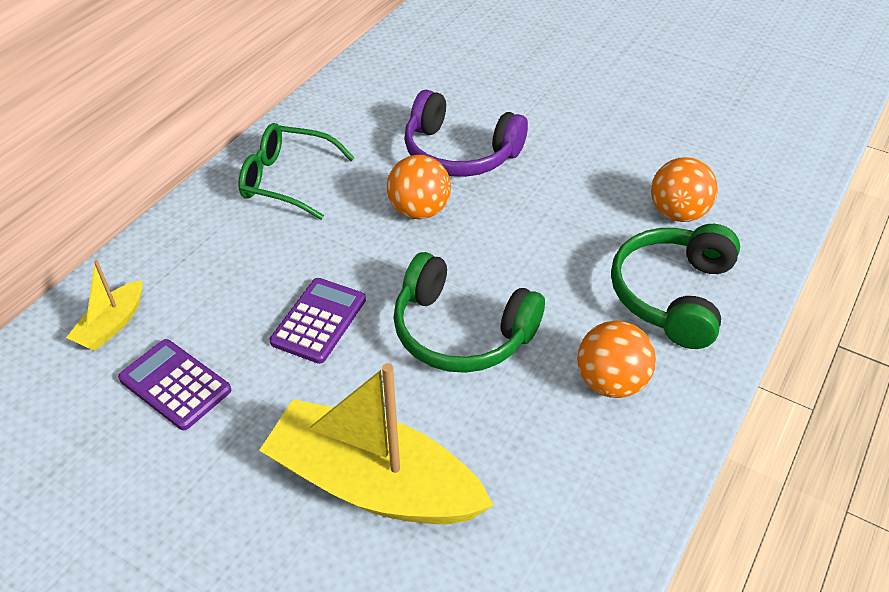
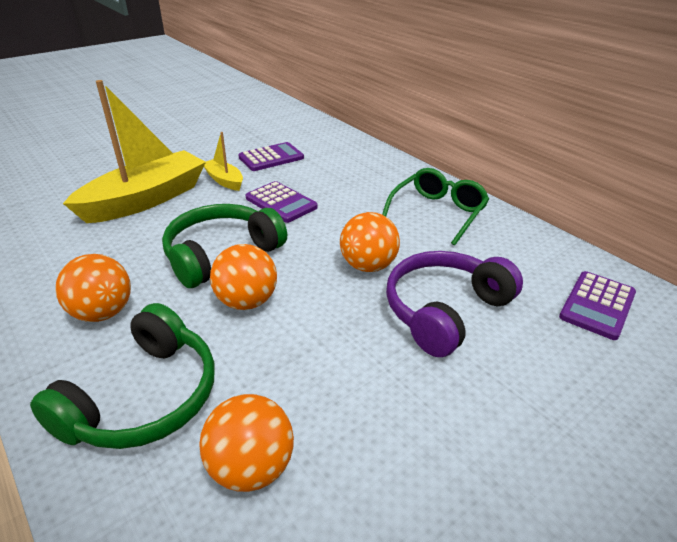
camera: 110 degrees right, 10 degrees down
yellow boat [66,260,142,351] -> yellow boat moved to [204,132,243,191]
green headphones [611,224,740,349] -> green headphones turned 75 degrees clockwise [30,303,215,449]
none -> orange ball [210,244,277,310]
none -> purple calculator [559,271,636,340]

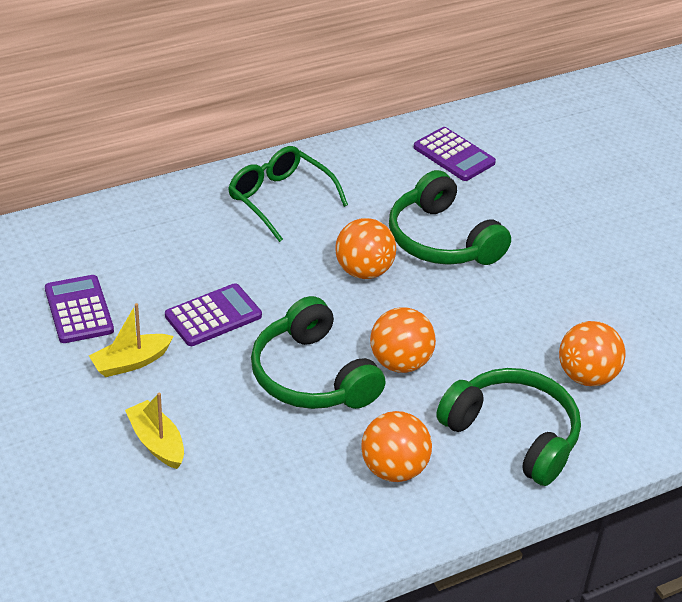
camera: 80 degrees left, 5 degrees up
yellow boat [63,80,206,223] -> yellow boat [125,393,184,469], size x0.47
purple headphones [386,251,523,357] -> green headphones [389,170,511,265]

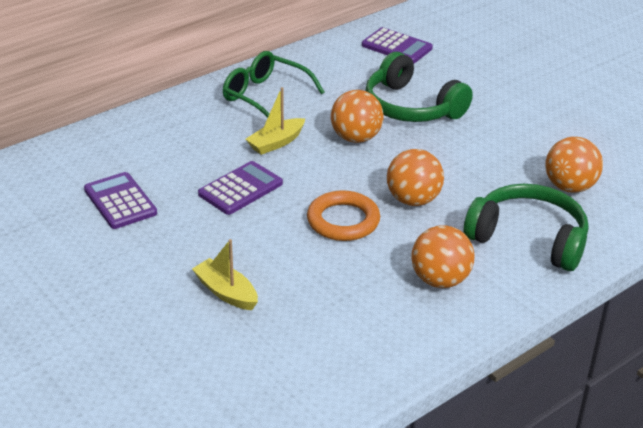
camera: 10 degrees left, 5 degrees down
yellow boat [89,303,174,377] -> yellow boat moved to [246,87,305,155]
green headphones [251,296,385,409] -> orange ring [307,190,380,241]

